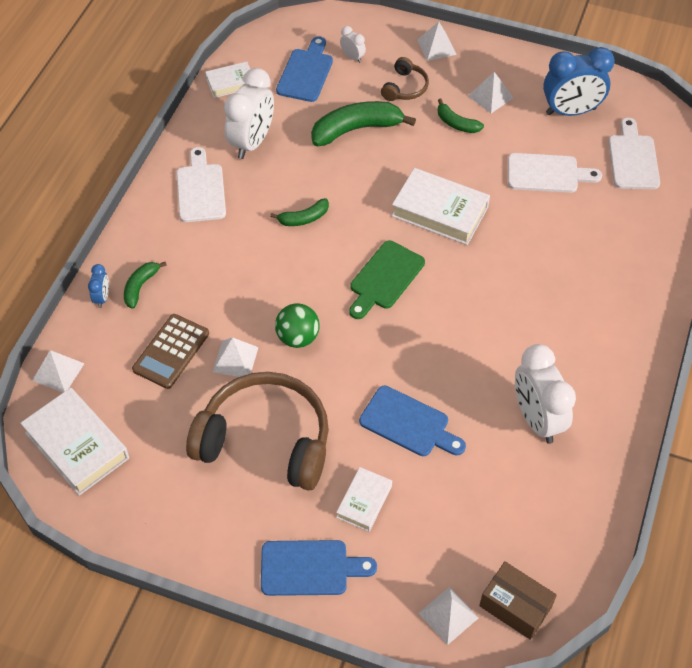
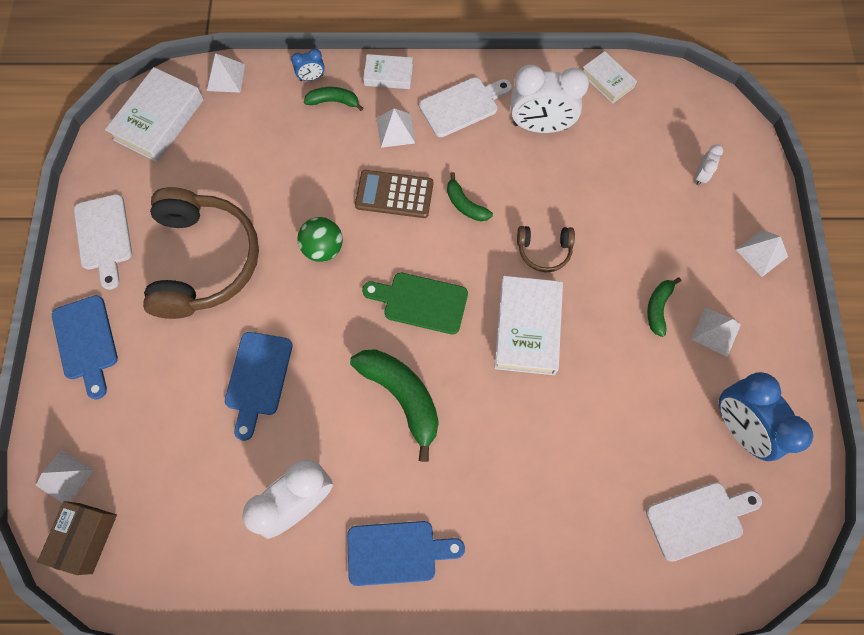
camera: 70 degrees right, 15 degrees up
brown calculator [132,314,209,389] -> brown calculator moved to [355,170,433,218]
white pyramid [213,337,259,377] -> white pyramid moved to [377,108,415,148]
blue cutting board [276,36,333,102] -> blue cutting board moved to [347,521,465,586]
green banana [311,101,416,146] -> green banana moved to [350,349,439,462]
white book [336,467,392,532] -> white book moved to [363,54,413,89]
brown headphones [381,57,429,101] -> brown headphones moved to [517,226,575,272]
white cutting board [508,153,602,193] -> white cutting board moved to [74,194,132,290]

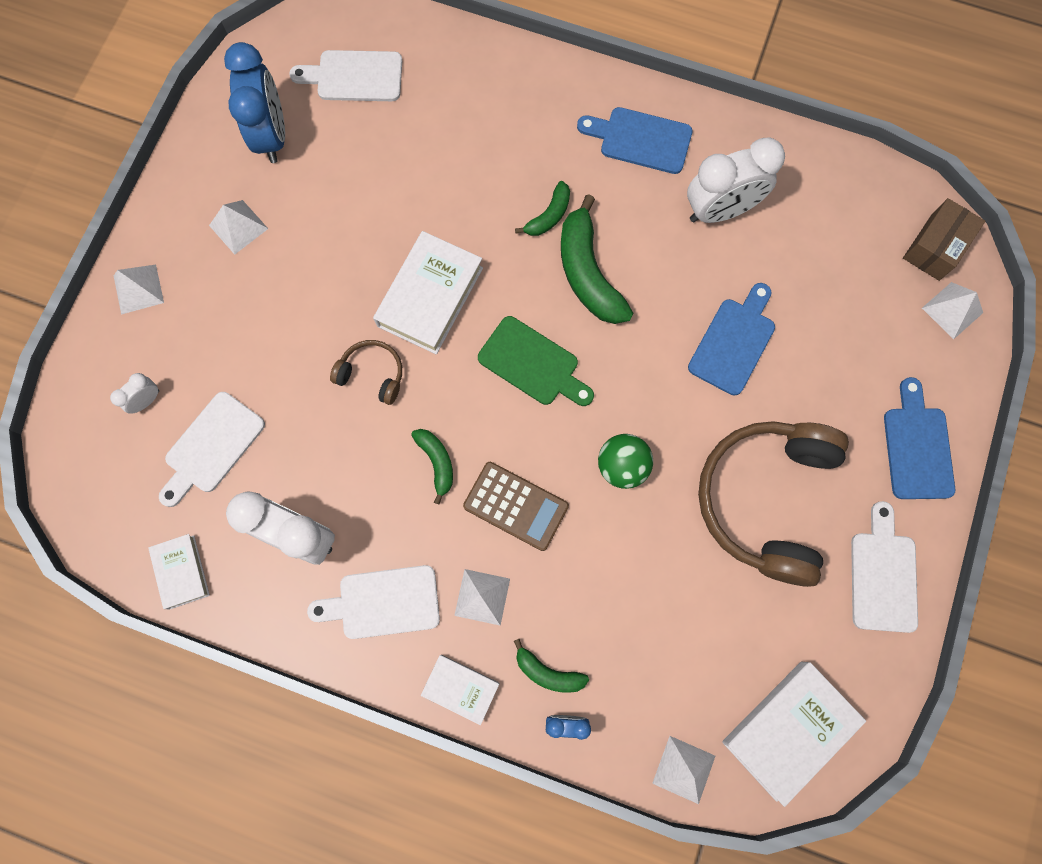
camera: 160 degrees left, 5 degrees up
green banana [647,277,681,337] -> green banana moved to [515,181,570,236]
none -> white cutting board [159,392,265,507]

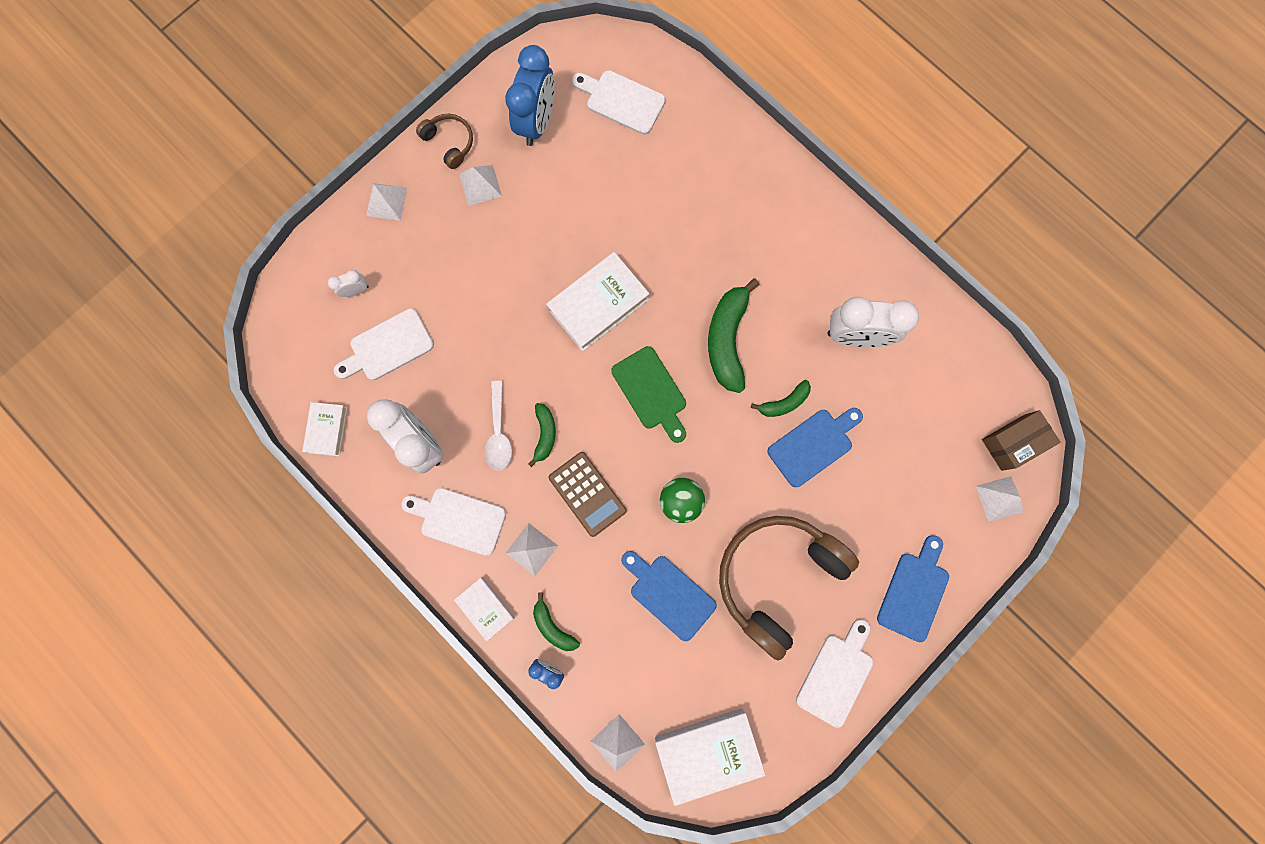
camera: 25 degrees right, 5 degrees up
brown headphones [330,340,402,405] -> brown headphones moved to [416,114,473,169]
green banana [515,181,570,236] -> green banana moved to [751,380,811,417]
blue cutting board [577,107,693,174] -> blue cutting board moved to [621,551,717,641]
none -> white spoon [485,381,512,471]

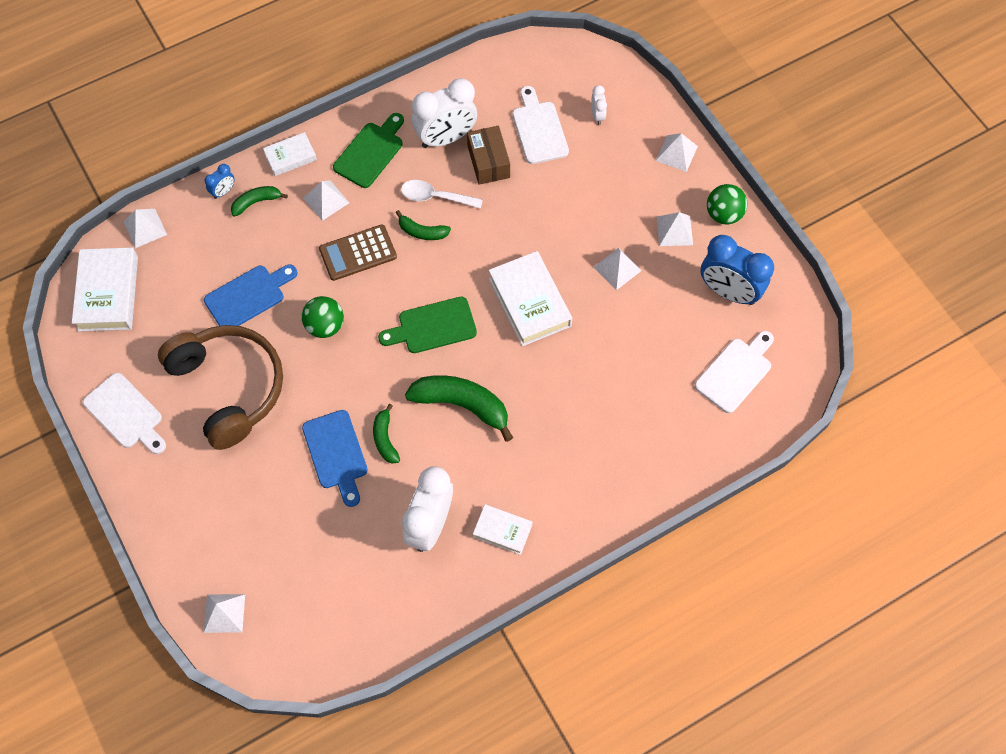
camera: 105 degrees right, 15 degrees down
white book [302,402,348,456] -> white book moved to [473,504,532,555]
white cutting board [401,488,506,556] -> green cutting board [333,113,404,188]
brown headphones [416,114,473,169] -> green ball [707,184,747,224]
blue cutting board [877,535,949,642] -> none
brown box [982,410,1061,471] -> brown box moved to [467,126,510,185]
none -> white pyramid [593,248,642,290]

